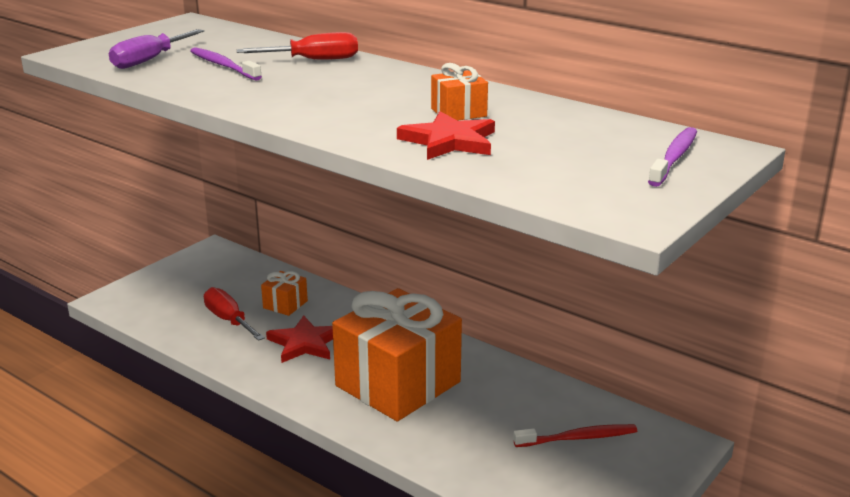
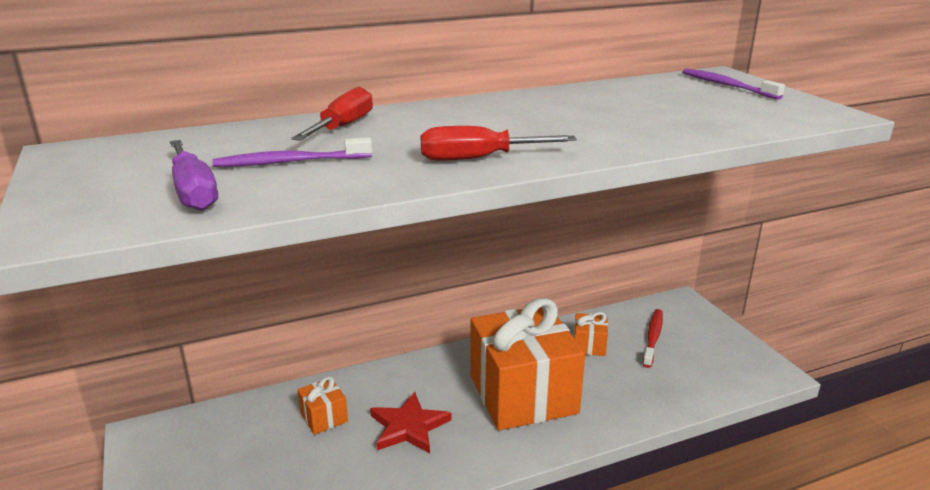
camera: 60 degrees left, 0 degrees up
red screwdriver [204,287,265,341] -> red screwdriver moved to [421,126,577,161]
red star [397,111,495,160] -> none
orange gift [431,63,488,121] -> orange gift moved to [574,312,608,356]

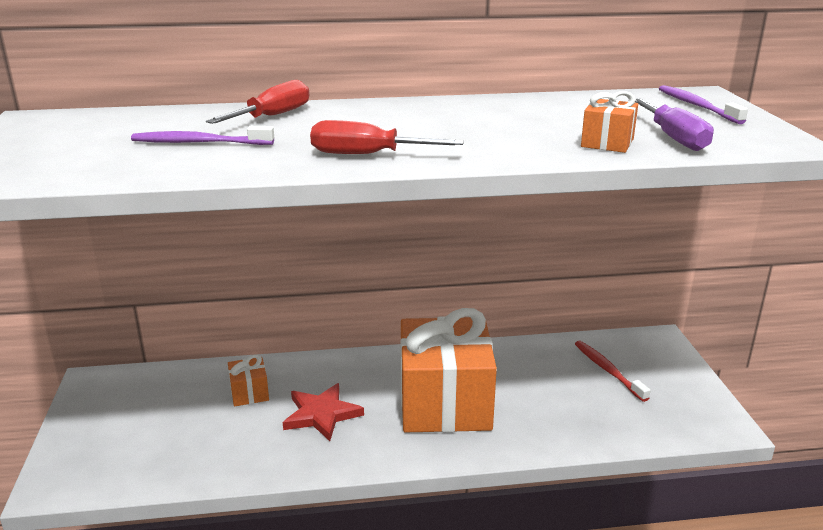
camera: 15 degrees right, 0 degrees up
purple screwdriver [170,140,218,211] -> purple screwdriver moved to [635,98,714,151]
orange gift [574,312,608,356] -> orange gift moved to [581,91,638,153]
red toothbrush [643,309,663,368] -> red toothbrush turned 60 degrees counterclockwise [575,341,650,402]

